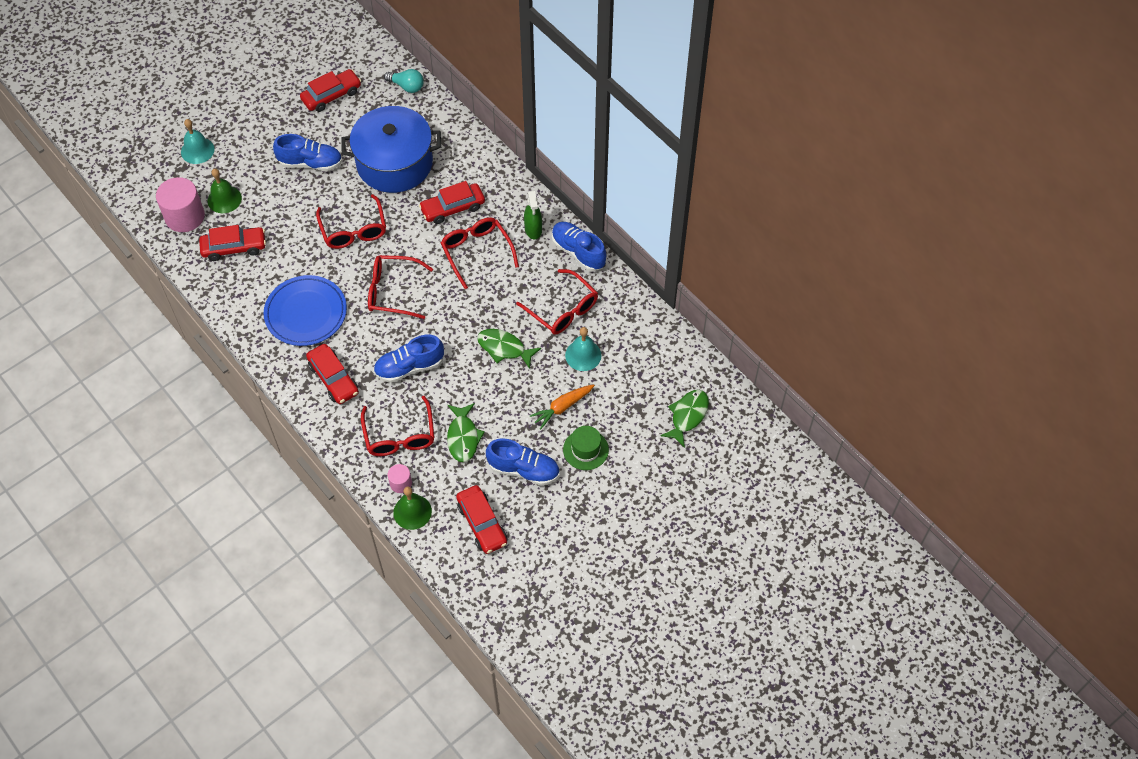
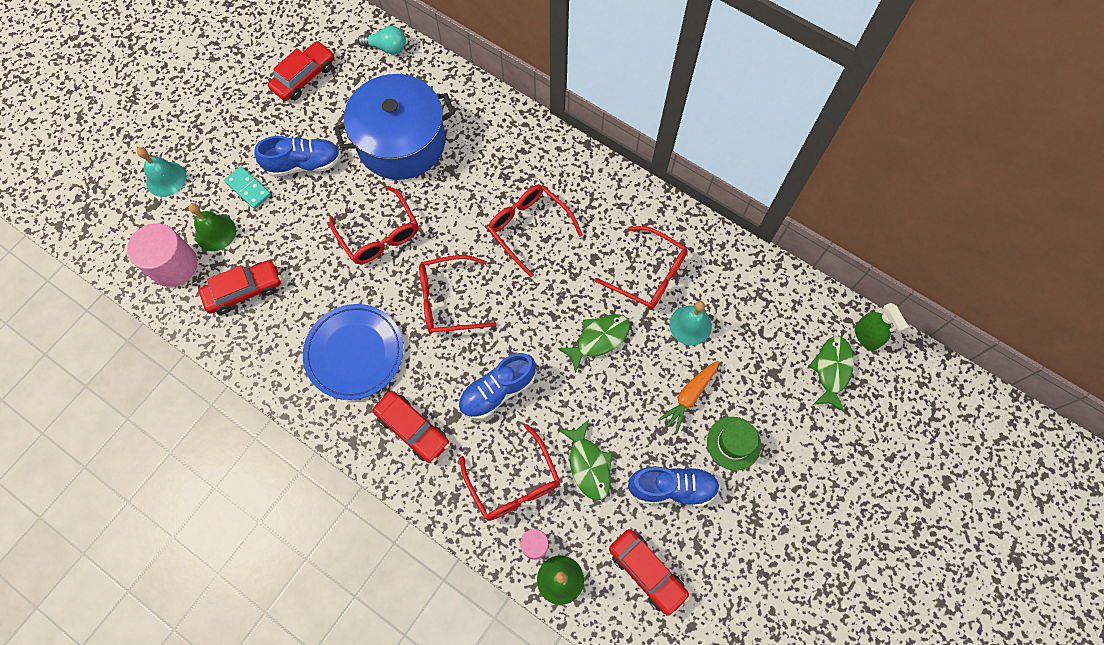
camera: 15 degrees left, 10 degrees up
red car [419,181,485,224] -> none
green fish [477,329,541,369] -> green fish turned 135 degrees clockwise [557,314,630,373]
green spray bottle [524,190,542,239] -> green spray bottle moved to [855,303,908,351]
blue shoe [552,222,607,271] -> none
none -> turquoise domino [224,166,271,209]

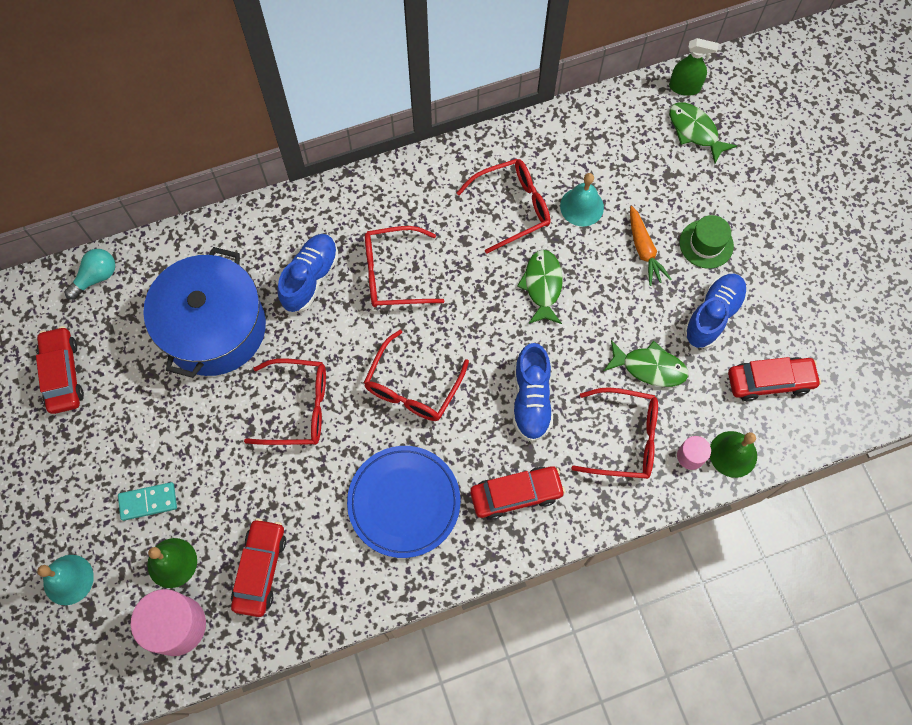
camera: 55 degrees left, 0 degrees up
blue shoe [255,136,341,177] -> blue shoe moved to [277,234,338,312]

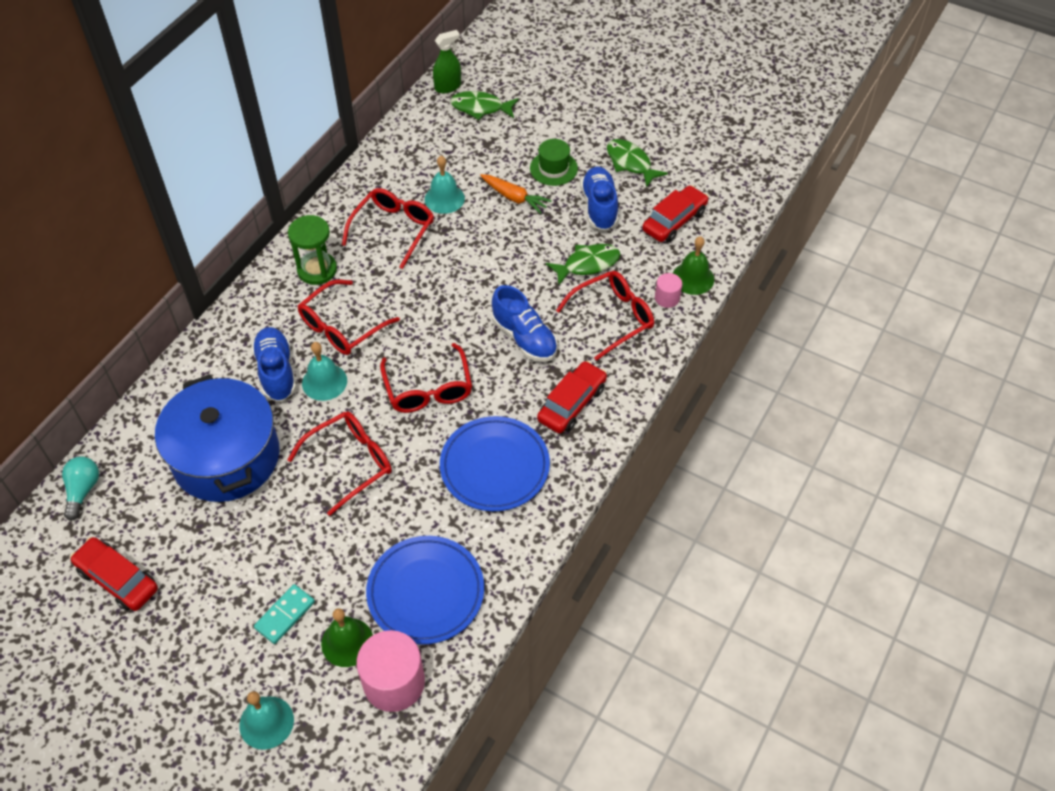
camera: 40 degrees left, 15 degrees down
red car [231,518,286,617] -> blue plate [366,536,484,645]
green fish [517,250,563,324] -> green fish moved to [607,139,668,187]
none -> green hourglass [288,215,337,285]
none -> turquoise bell [302,342,347,401]

